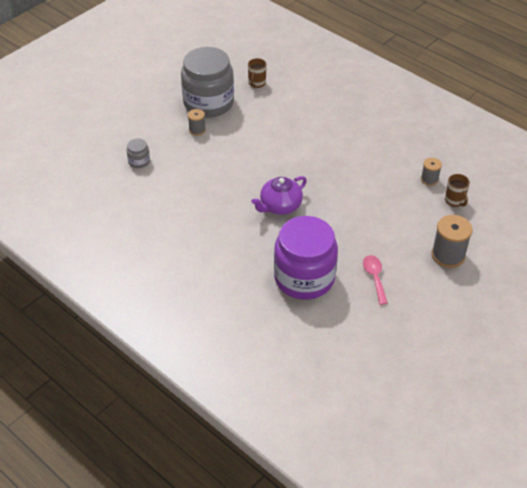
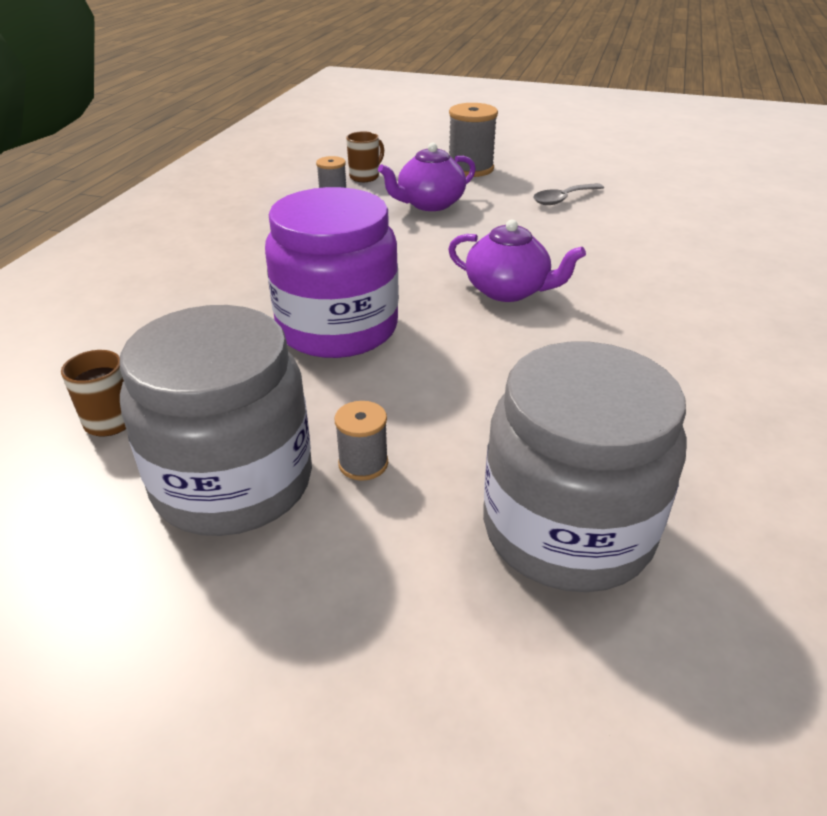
camera: 115 degrees left, 10 degrees down
grey jar [127,138,150,168] -> grey jar [483,342,686,592], size x2.48
purple jar [274,216,338,300] -> purple jar moved to [265,187,399,358]
pink spoon [363,255,388,305] -> grey spoon [533,183,604,205]
none -> purple teapot [378,143,476,211]

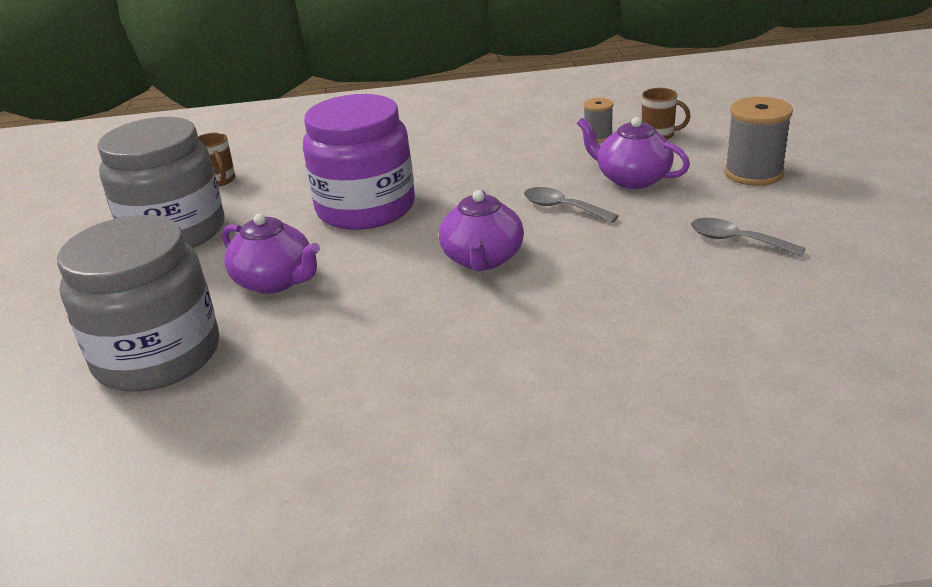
camera: 70 degrees right, 5 degrees down
grey spool [334,401,388,481] -> none
none -> purple teapot [222,213,320,294]
none -> grey spoon [524,187,619,223]

